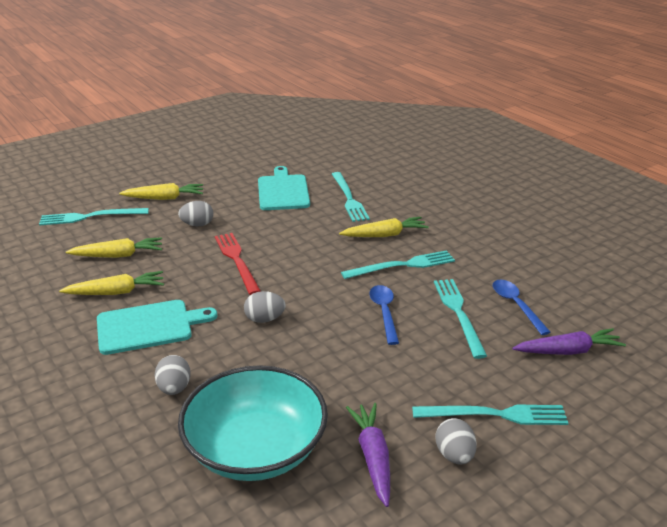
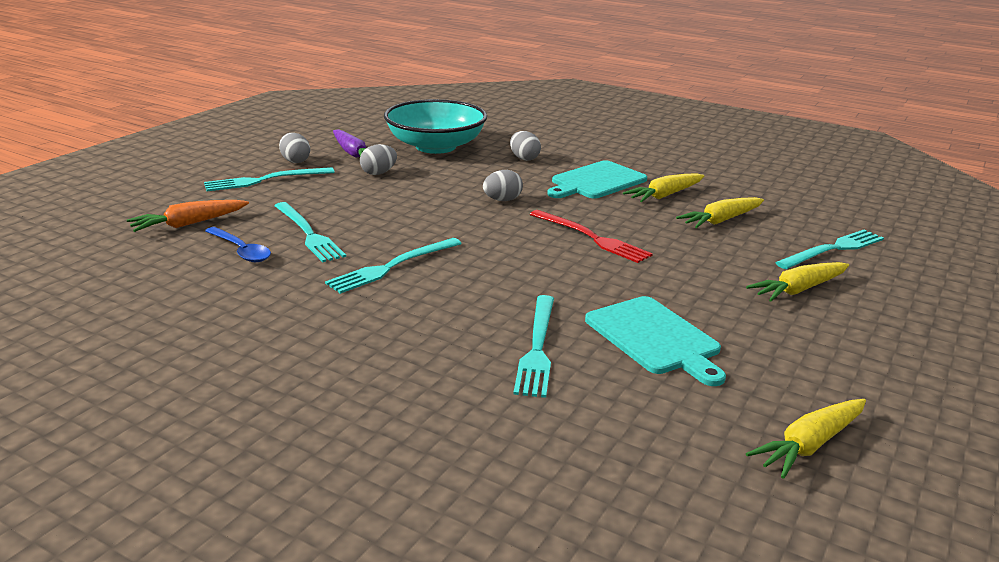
camera: 155 degrees right, 5 degrees down
grey egg [178,201,213,226] -> grey egg moved to [360,144,397,175]
turquoise fork [332,172,370,222] -> turquoise fork turned 135 degrees counterclockwise [513,295,554,398]
yellow carrot [339,217,429,237] -> yellow carrot moved to [746,399,866,479]
blue spoon [369,285,399,345] -> none
purple carrot [512,328,626,355] -> orange carrot [127,200,249,232]

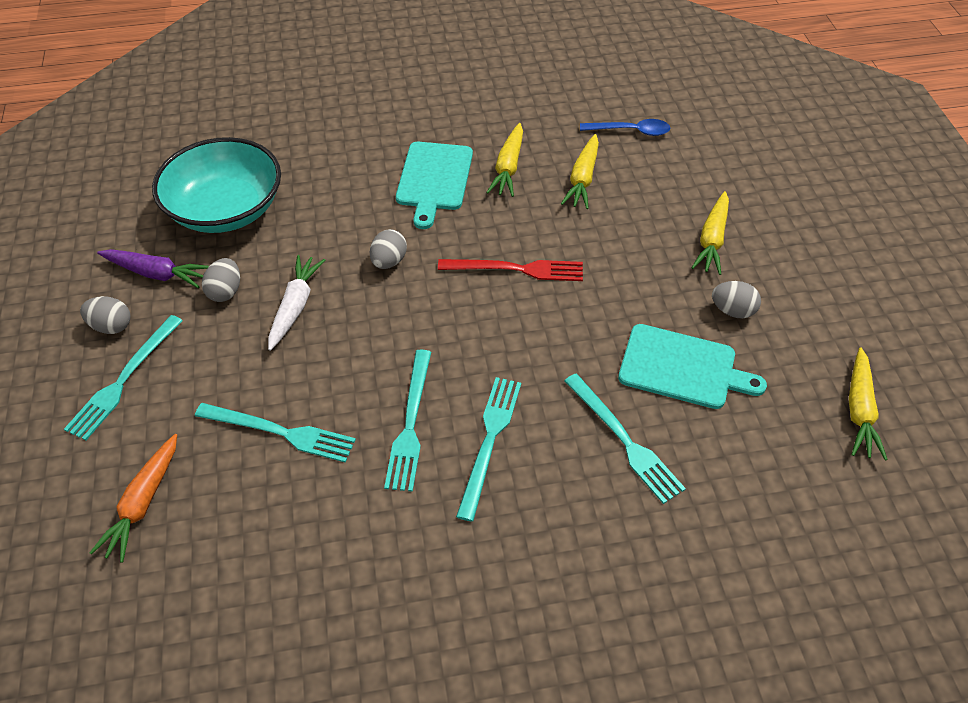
camera: 40 degrees left, 25 degrees up
blue spoon [205,227,271,262] -> blue spoon moved to [580,119,670,136]
grey egg [510,131,541,161] -> grey egg moved to [712,281,761,318]
turquoise fork [775,230,884,269] -> turquoise fork moved to [456,377,521,522]
none -> white carrot [268,255,325,351]

